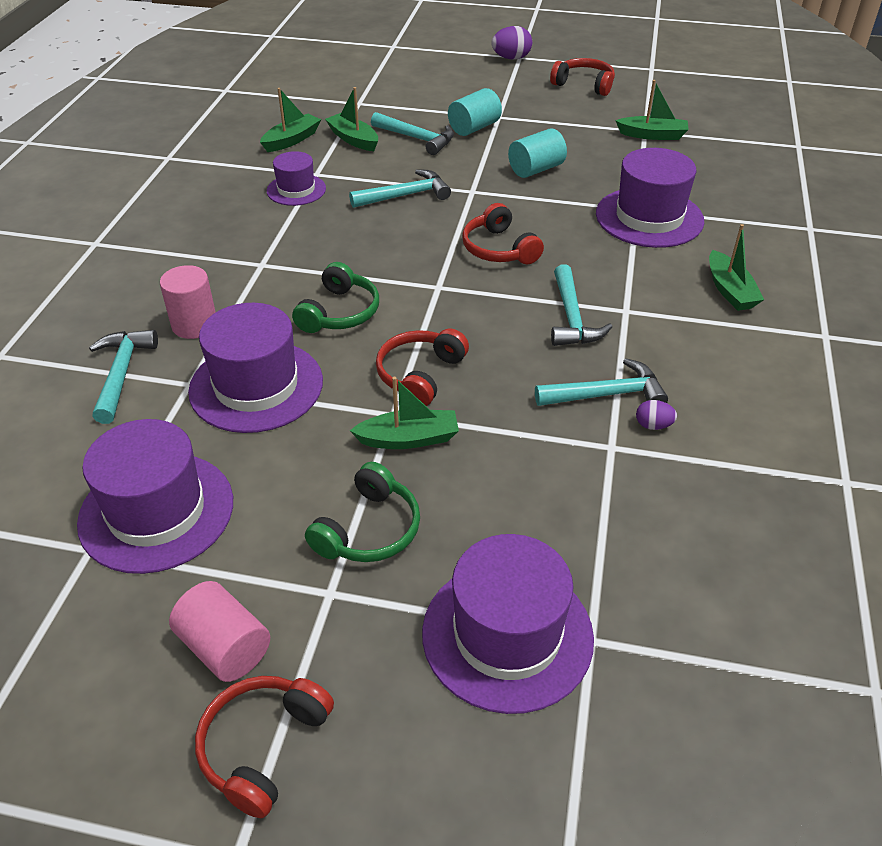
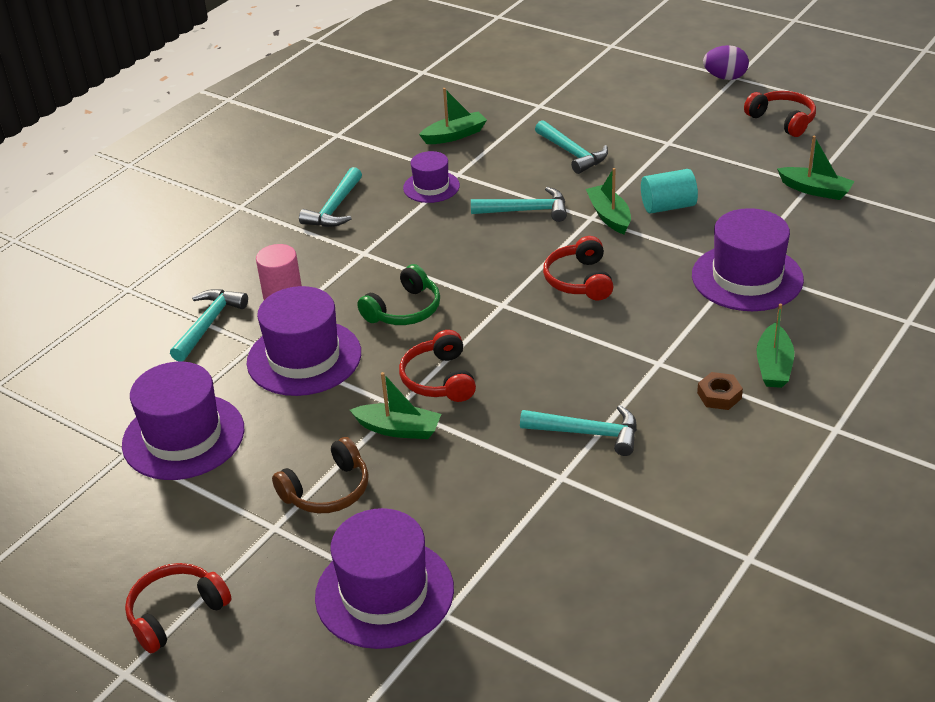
camera: 25 degrees right, 5 degrees down
pink cylinder [169,581,270,682] -> none
green headphones [305,462,420,562] -> brown headphones [272,437,369,513]
green boat [325,87,378,151] -> green boat moved to [586,168,631,234]
red headphones [376,328,469,406] -> red headphones turned 60 degrees counterclockwise [399,330,476,402]
turquoise cylinder [448,88,502,136] -> none
turquoise hammer [551,264,612,346] -> turquoise hammer moved to [299,167,362,227]
purple egg [636,400,677,430] -> none
none -> brown nut [697,372,743,410]

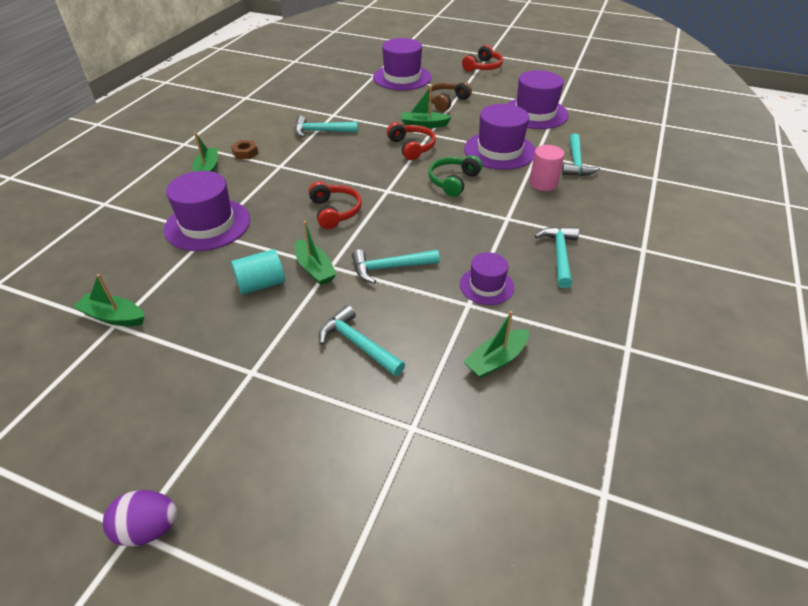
camera: 165 degrees right, 5 degrees up
red headphones [744,91,816,137] -> none

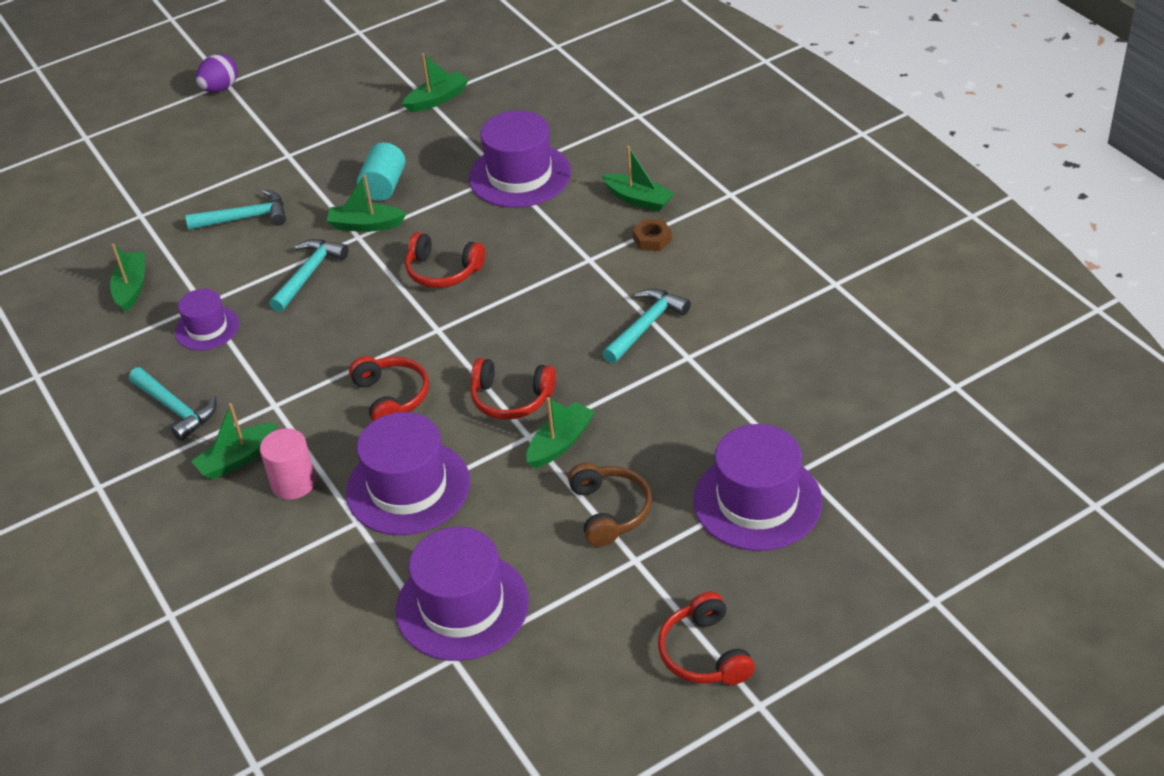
camera: 130 degrees right, 0 degrees up
green headphones [428,155,482,197] -> red headphones [349,356,429,421]
turquoise hammer [562,134,600,176] -> none
none -> green boat [191,403,277,480]

